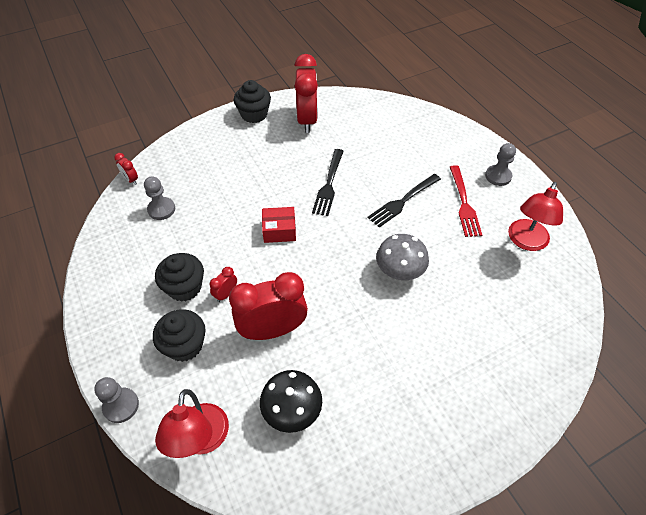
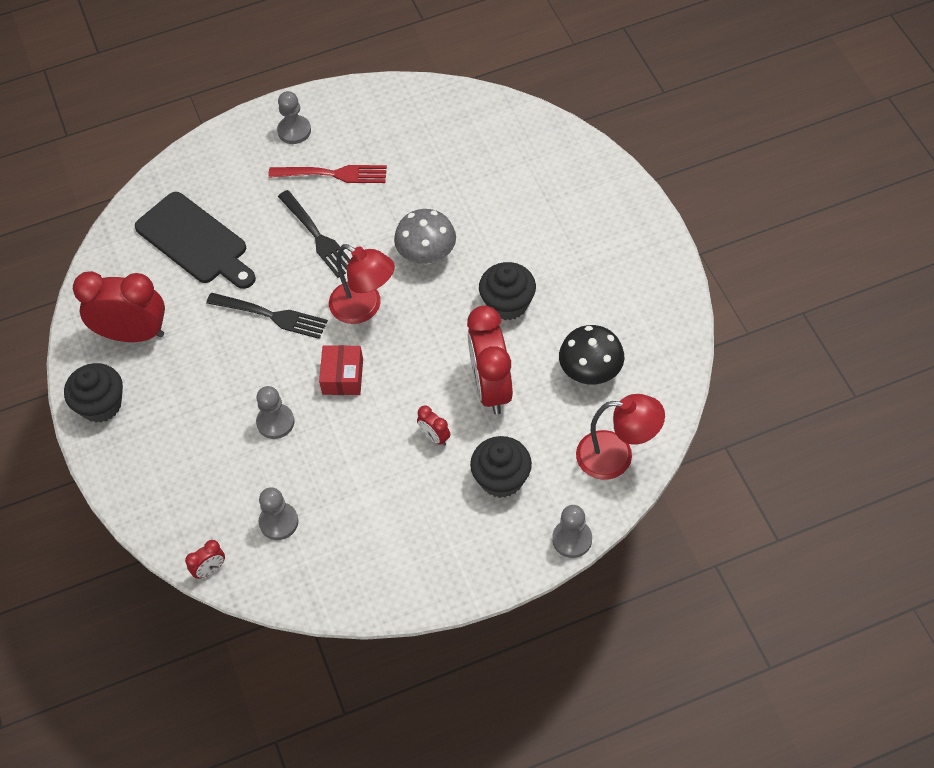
camera: 80 degrees left, 5 degrees up
black cupcake [155,253,204,302] -> black cupcake moved to [479,262,536,320]
red lamp [508,182,563,251] -> red lamp moved to [329,244,395,324]
none -> black cutting board [135,192,256,289]
none -> grey pawn [256,386,294,439]

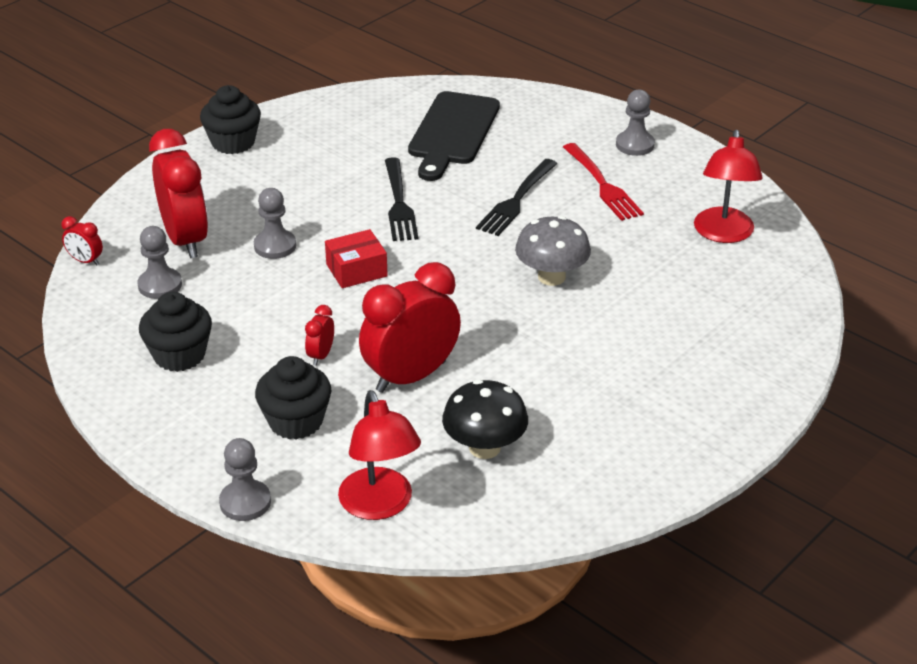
camera: 60 degrees right, 20 degrees down
red clock [73,271,165,342] -> red clock moved to [149,129,208,258]
red lamp [329,244,395,324] -> red lamp moved to [694,130,763,243]
black cupcake [479,262,536,320] -> black cupcake moved to [139,292,212,372]

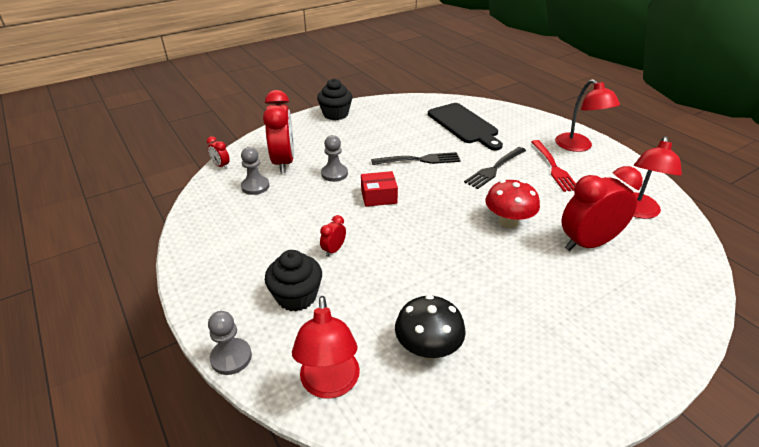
camera: 15 degrees right, 0 degrees up
black cupcake [139,292,212,372] -> none
red clock [359,262,461,393] -> red clock moved to [562,166,643,251]
black fork [385,157,418,241] -> black fork turned 105 degrees counterclockwise [371,152,461,165]
black cutting board [408,91,500,181] -> black cutting board turned 60 degrees counterclockwise [428,103,503,150]
grey mushroom [515,216,591,286] -> red mushroom [485,180,540,228]
grey pawn [616,89,655,156] -> red lamp [555,79,620,152]

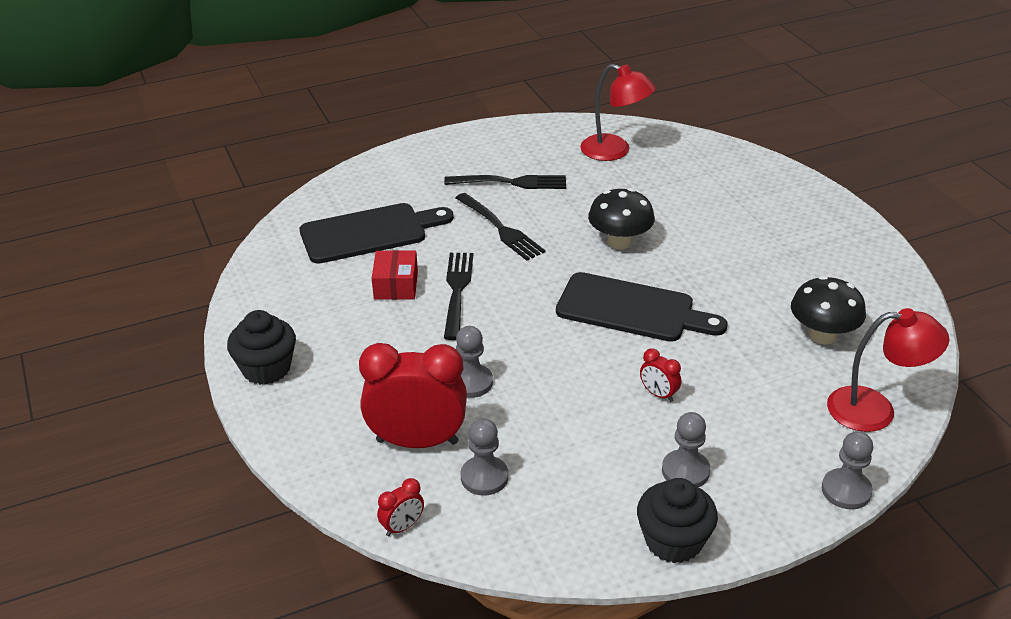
camera: 80 degrees left, 0 degrees up
black cupcake [265,250,322,311] -> black cupcake moved to [637,478,718,563]
red box [361,171,398,207] -> red box moved to [372,250,418,300]
red mushroom [485,180,540,228] -> black mushroom [588,188,655,249]
red fork [531,140,576,192] -> black fork [444,175,566,189]
red lamp [555,79,620,152] -> none
red clock [562,166,643,251] -> none
none -> black cutting board [556,272,727,342]
none -> grey pawn [662,412,710,487]

